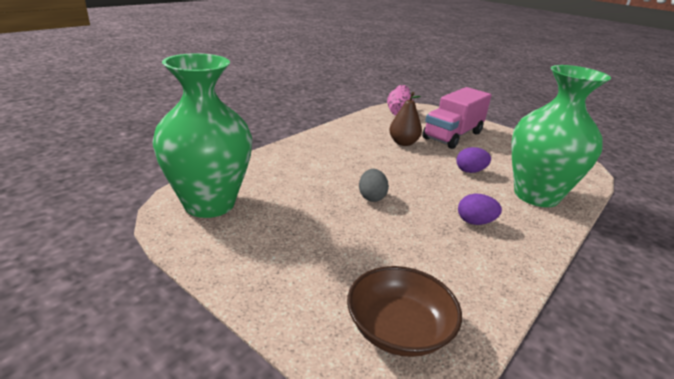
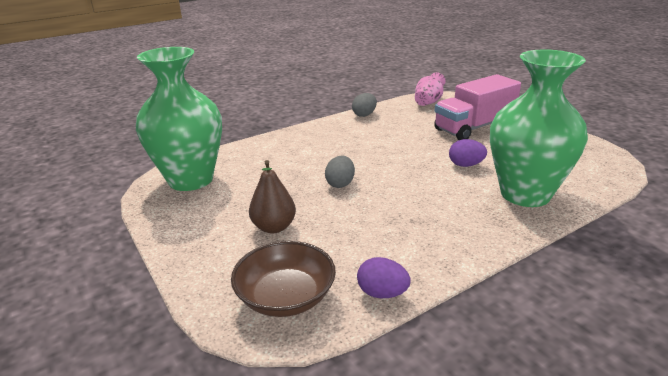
camera: 20 degrees right, 0 degrees up
brown pear [389,92,422,146] -> brown pear moved to [249,160,296,233]
purple egg [458,194,502,225] -> purple egg moved to [357,257,411,298]
none -> grey egg [352,93,377,117]

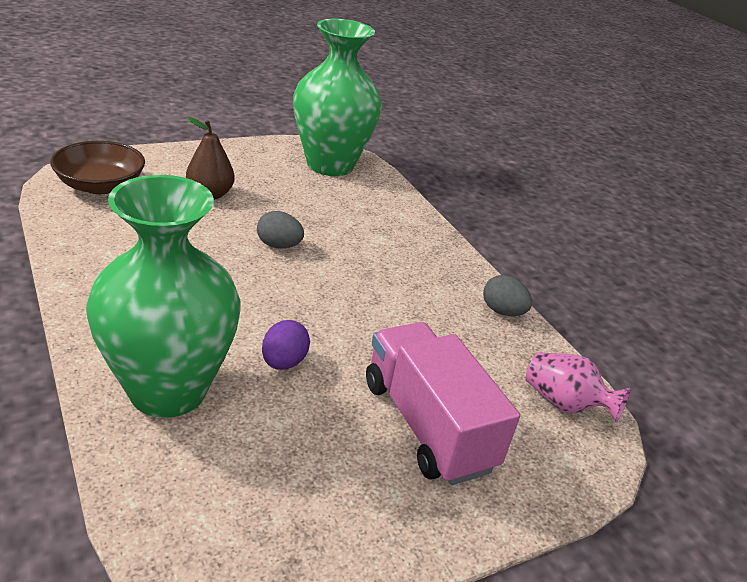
camera: 90 degrees right, 5 degrees up
purple egg [357,257,411,298] -> none

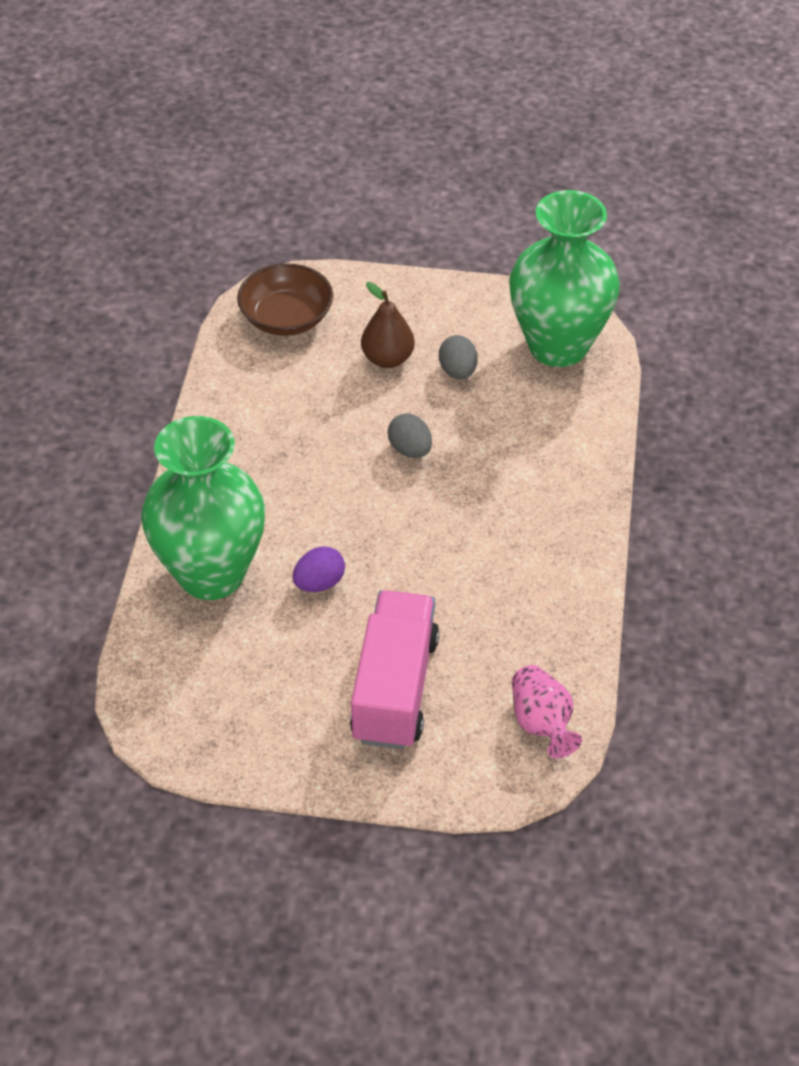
camera: 40 degrees right, 15 degrees up
grey egg [483,275,532,316] -> grey egg moved to [439,335,478,379]

